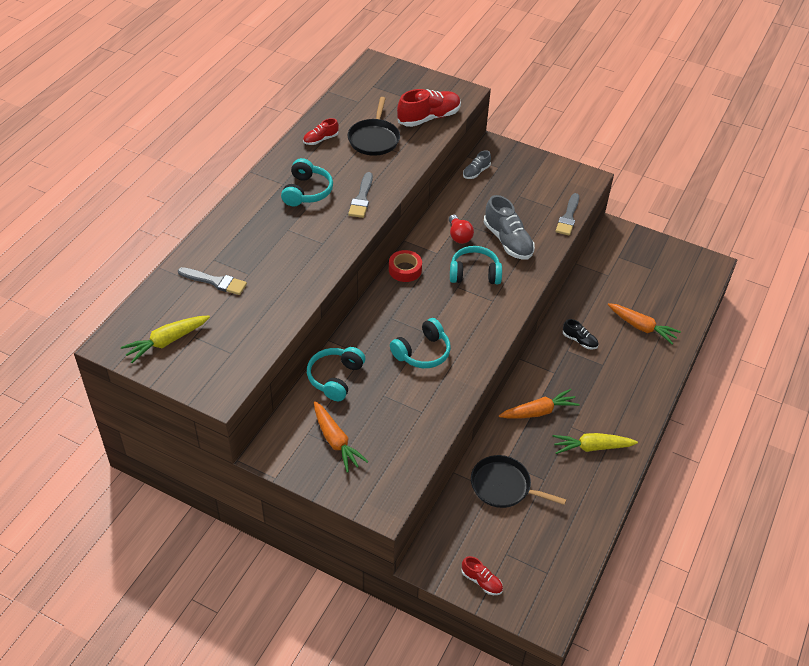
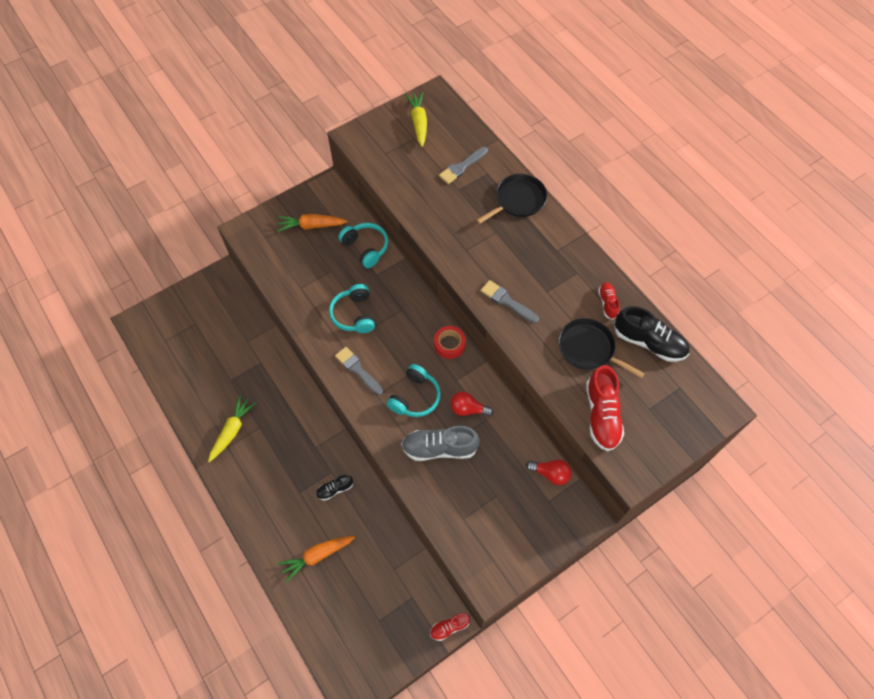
camera: 120 degrees right, 15 degrees up
turquoise headphones [281,158,333,206] -> none
red shoe [461,556,503,595] -> red shoe moved to [430,613,470,641]
grey shoe [463,150,491,179] -> red light bulb [526,460,572,485]
black pan [471,455,566,508] -> black pan moved to [477,174,547,224]
orange carrot [499,389,580,418] -> none
grey brush [556,193,579,236] -> grey brush moved to [335,347,383,395]
none -> black shoe [614,306,689,362]

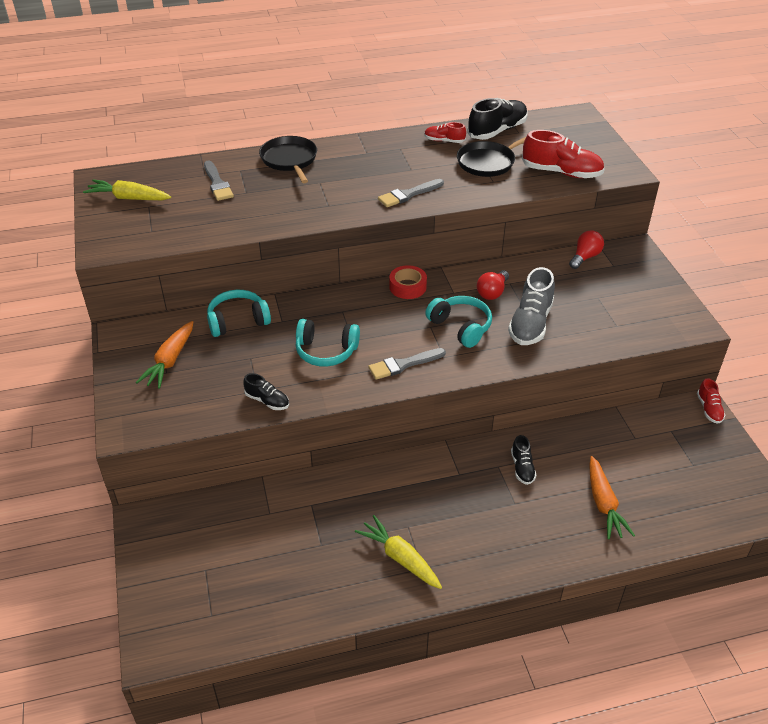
camera: 70 degrees left, 20 degrees down
none -> black shoe [243,373,289,410]

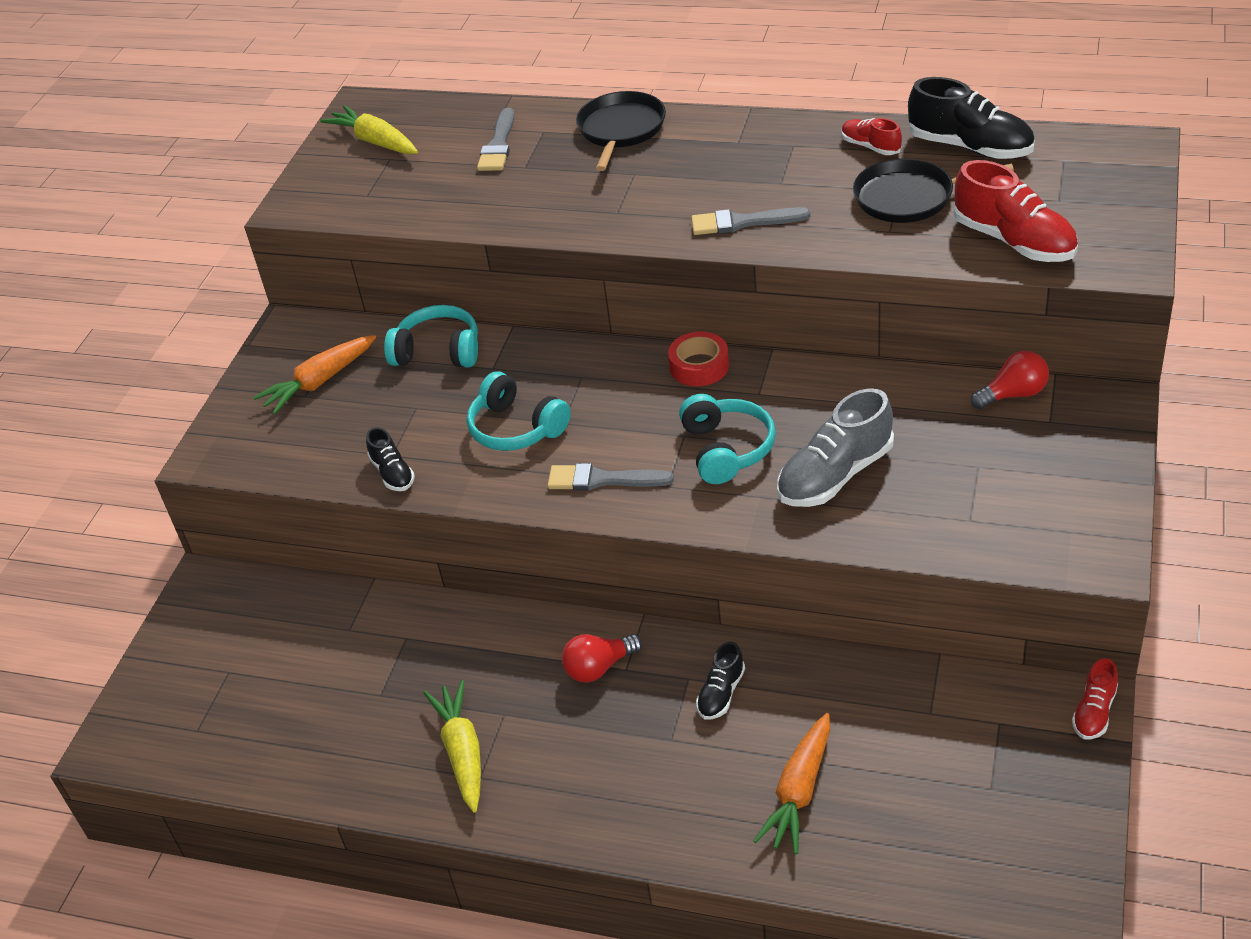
camera: 35 degrees right, 0 degrees up
black shoe [467,98,528,140] -> black shoe turned 45 degrees clockwise [908,77,1035,159]
red light bulb [477,270,509,300] -> red light bulb moved to [562,634,642,682]

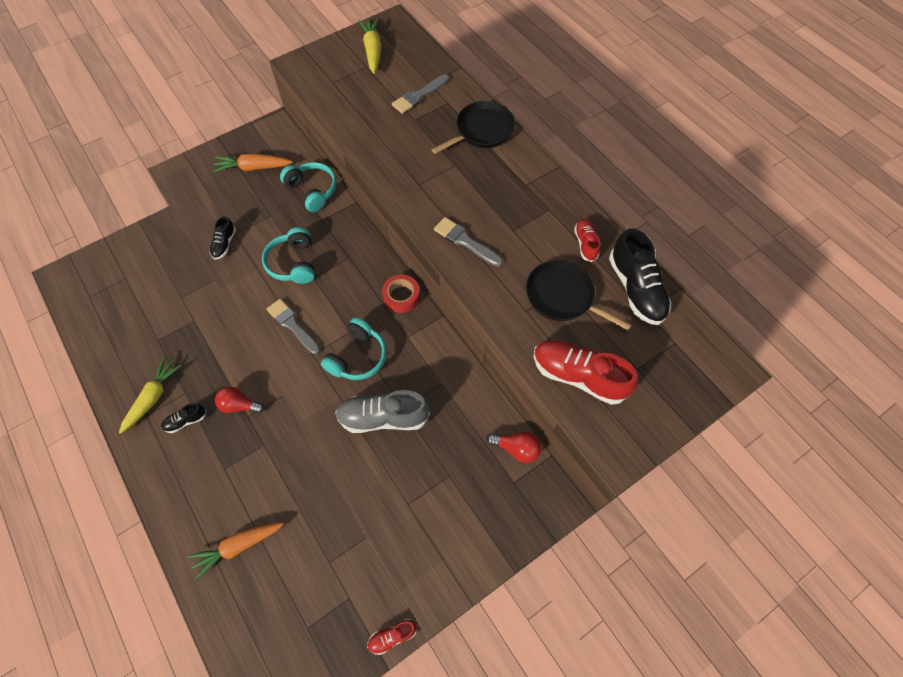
camera: 35 degrees right, 20 degrees up
black shoe [696,642,745,720] -> black shoe moved to [161,403,206,433]
red shoe [953,160,1078,262] -> red shoe turned 120 degrees clockwise [534,340,638,405]

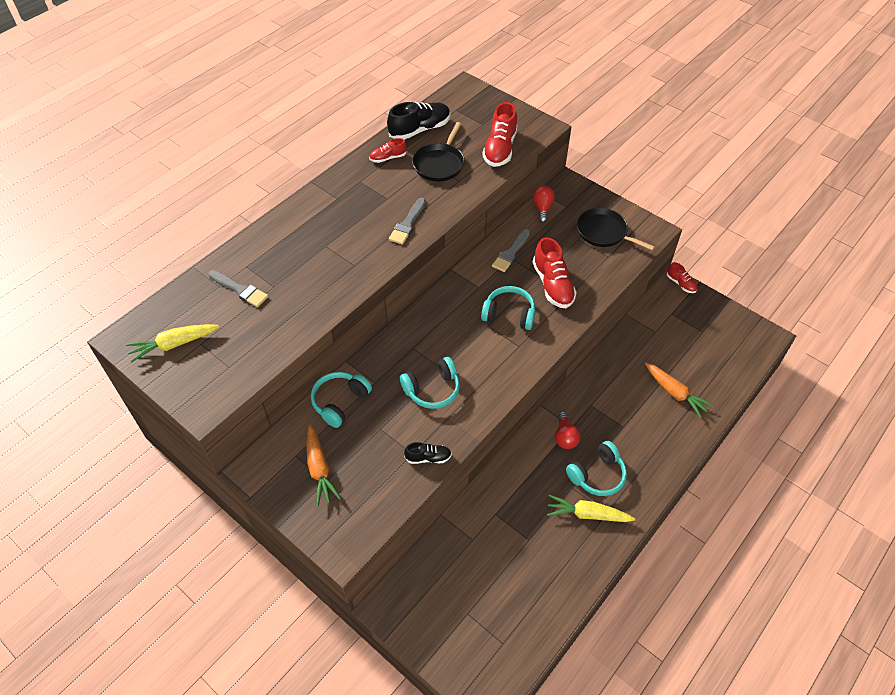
camera: 105 degrees left, 10 degrees down
black shoe [161,403,206,433] -> turquoise headphones [566,441,627,496]
grey brush [267,299,320,354] -> grey brush moved to [492,229,530,272]
grey shoe [335,390,430,433] -> red shoe [533,237,577,308]
red tape [382,275,420,313] -> none
black pan [432,101,516,154] -> black pan moved to [577,208,655,250]

